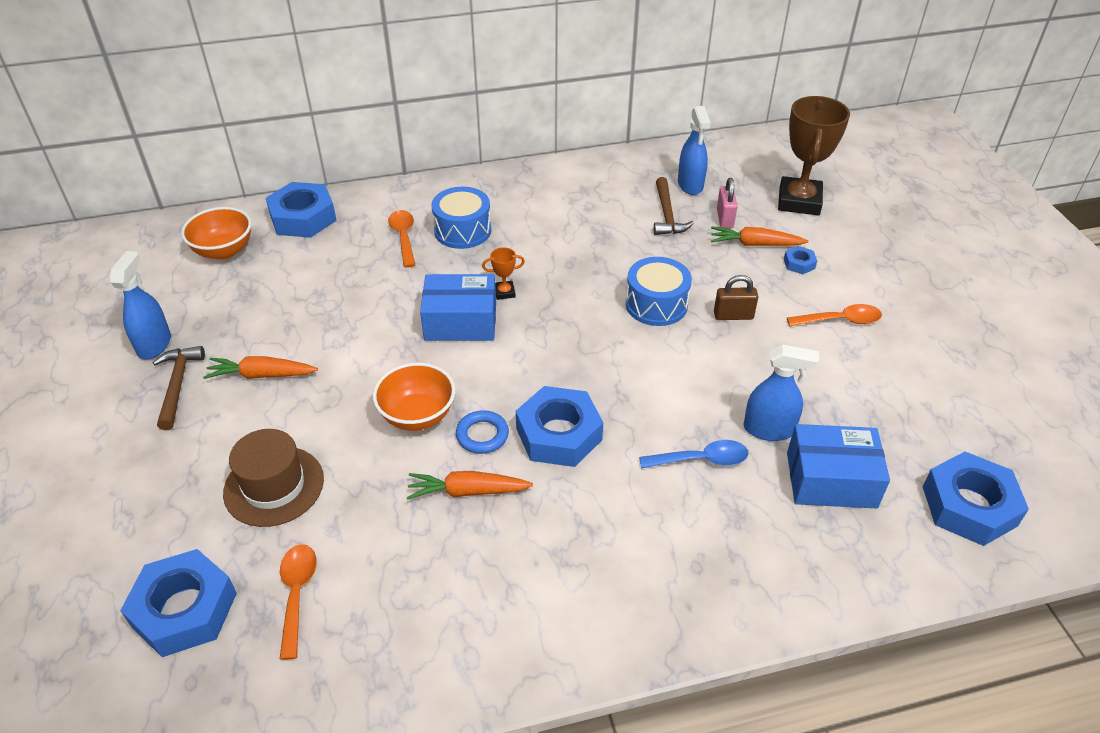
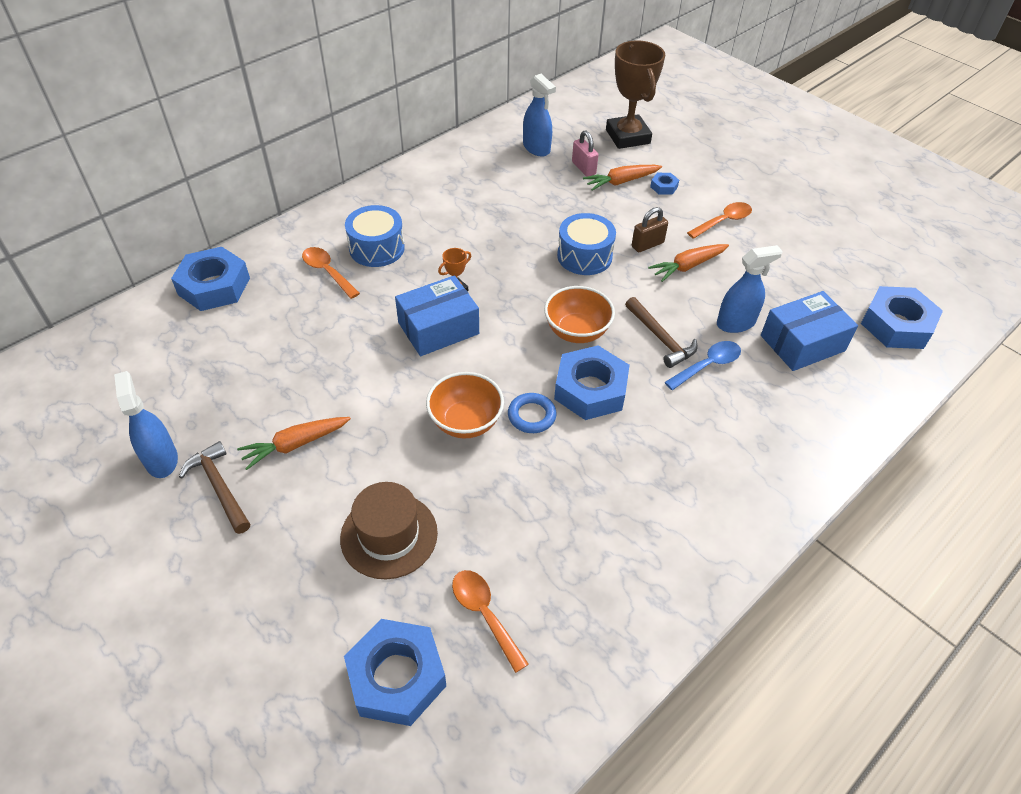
camera: 30 degrees left, 5 degrees up
orange bowl [181,207,252,260] -> orange bowl moved to [544,286,615,343]
orange carrot [407,471,533,500] -> orange carrot moved to [648,244,729,282]
brown hammer [654,177,694,235] -> brown hammer moved to [625,297,697,368]

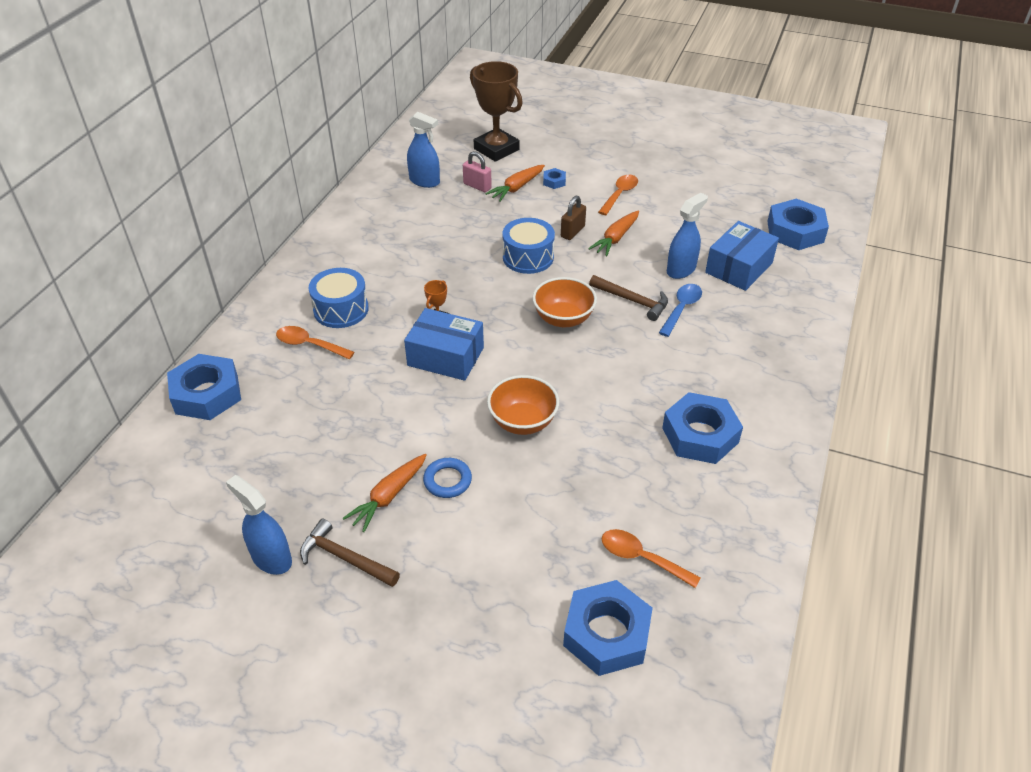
camera: 25 degrees left, 5 degrees down
brown hat [340,482,438,579] -> none
blue box [395,275,479,356] -> blue box turned 75 degrees clockwise [404,308,484,381]
blue ring [508,393,556,433] -> blue ring moved to [423,458,472,498]
blue nut [554,345,630,420] -> blue nut moved to [662,392,743,464]

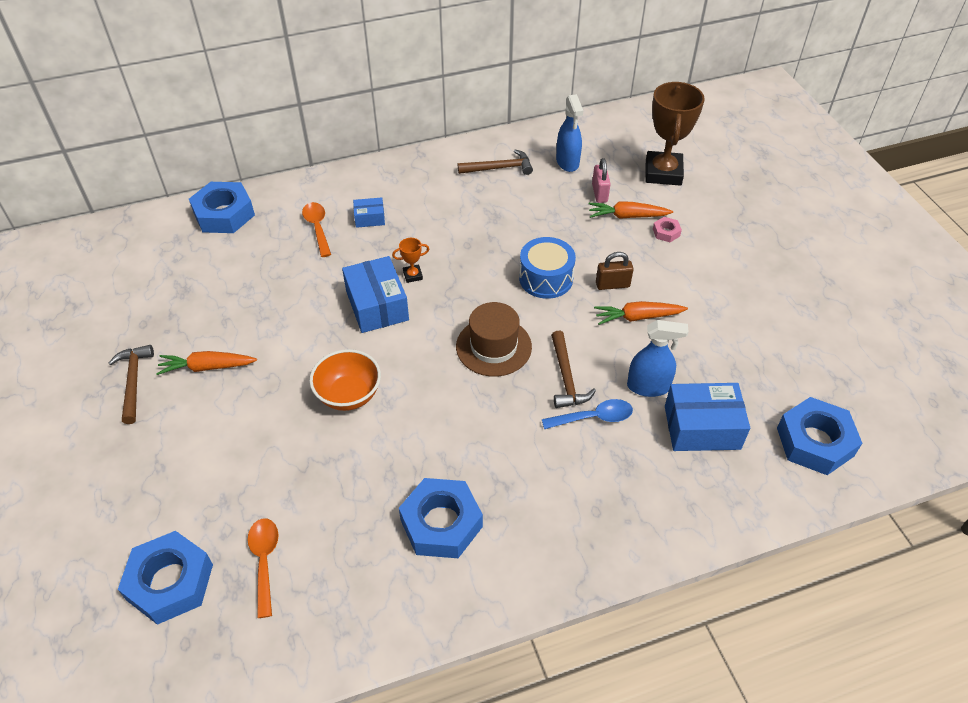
camera: 50 degrees right, 5 degrees up
blue spray bottle [226,475,292,575] -> none
blue drum [309,268,369,328] -> blue box [353,197,385,228]
blue ring [423,458,472,498] -> none
orange bowl [532,277,597,328] -> brown hat [456,302,532,377]
blue nut [543,168,566,189] -> pink nut [653,217,682,242]
orange spoon [598,175,638,215] -> none
none -> brown hammer [458,150,533,175]

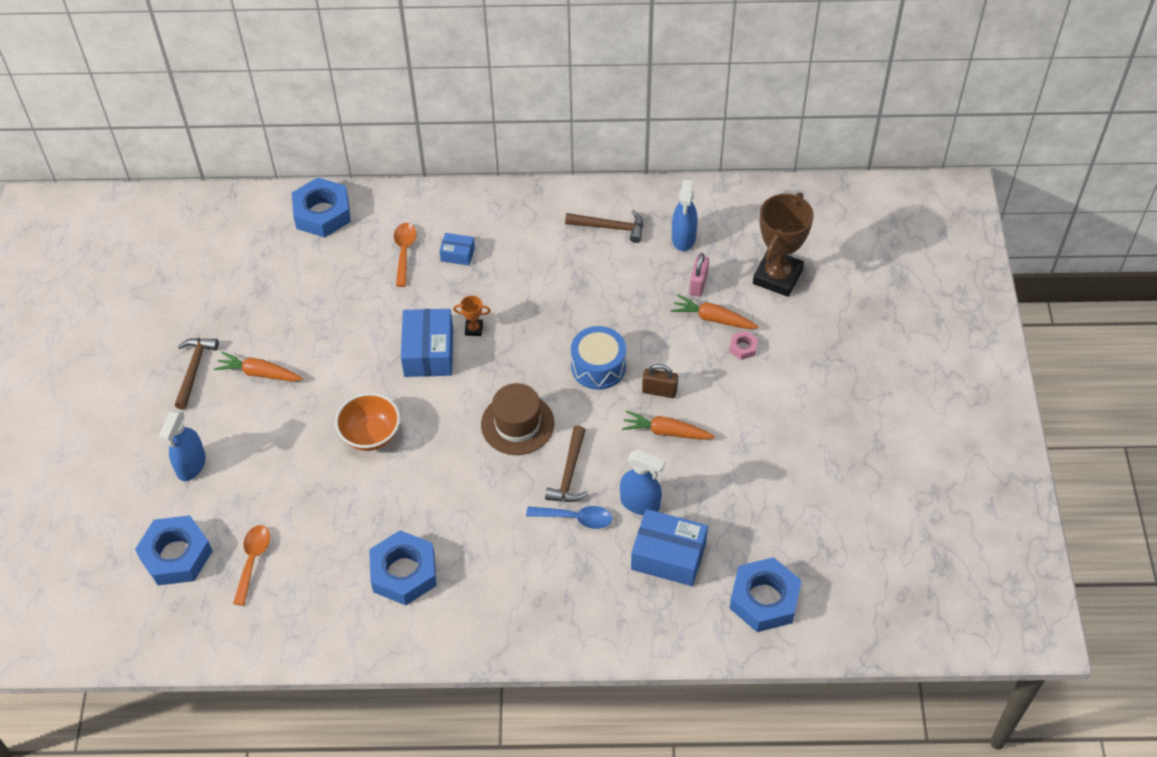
camera: 20 degrees right, 5 degrees up
none -> blue spray bottle [159,409,206,481]

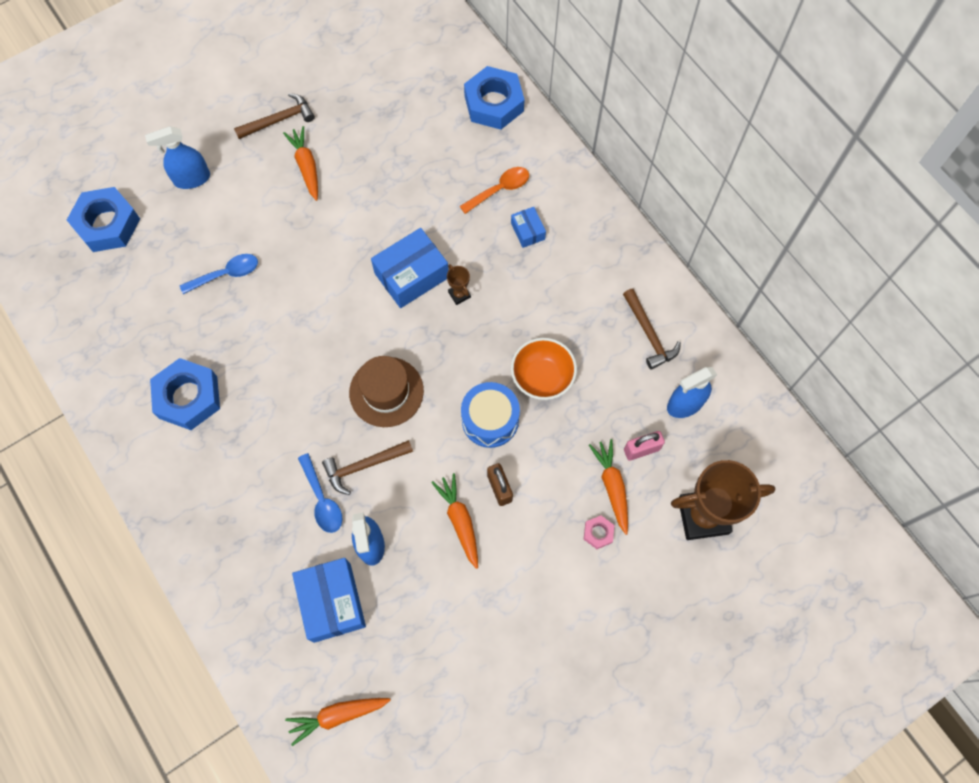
camera: 55 degrees right, 15 degrees up
orange spoon [233,525,270,606] -> none
orange bowl [335,393,400,451] -> orange bowl moved to [511,338,577,400]
orange trophy [453,296,491,336] -> brown trophy [447,264,471,305]
blue nut [729,557,802,632] -> orange carrot [285,698,391,746]
none -> blue spoon [180,254,258,294]

